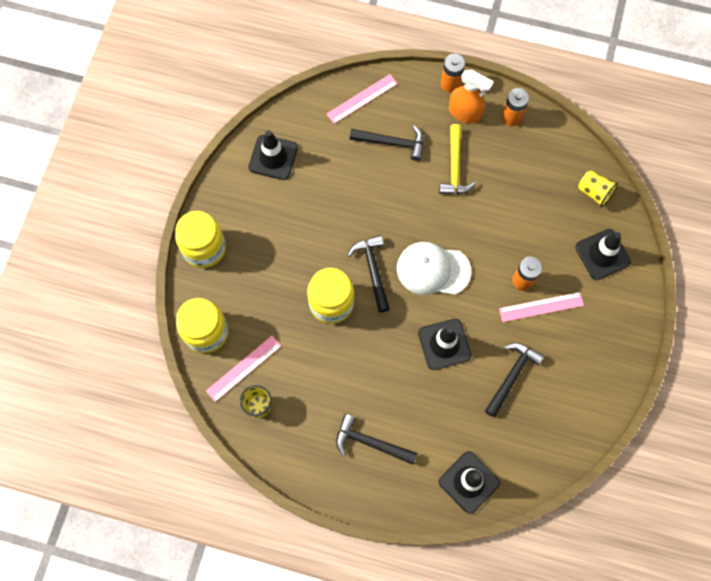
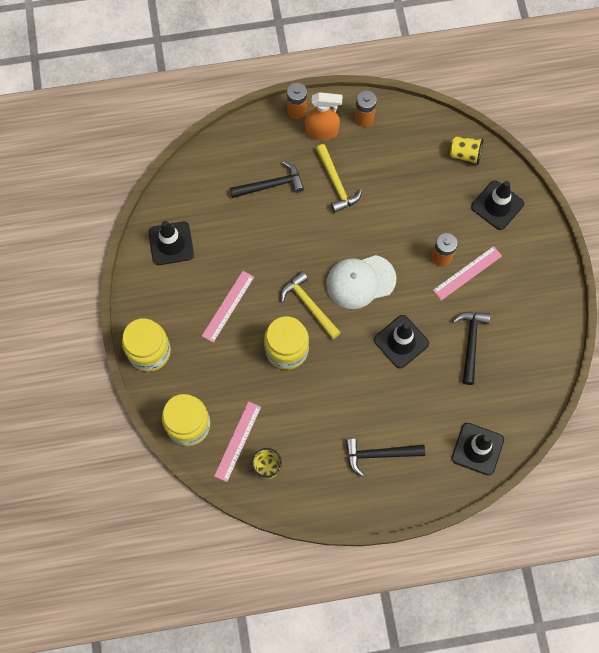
camera: 25 degrees left, 0 degrees up
pink ruler [327,74,398,124] -> pink ruler moved to [202,271,254,343]
black hammer [348,235,390,313] -> yellow hammer [281,271,341,339]

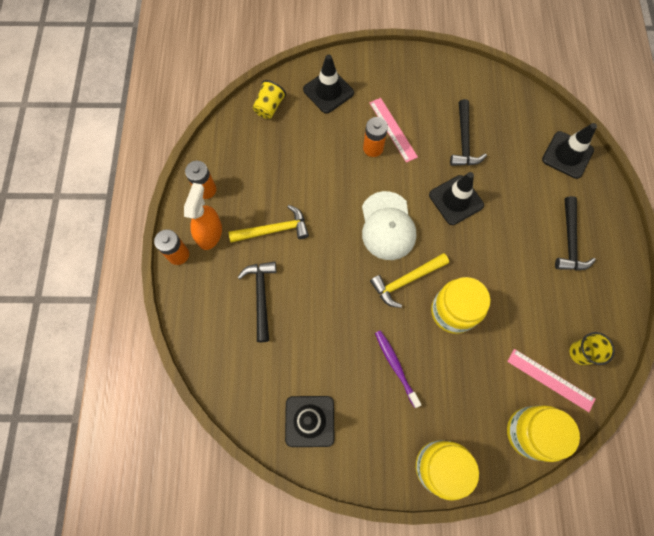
camera: 80 degrees left, 0 degrees up
pink ruler [202,271,254,343] -> purple toothbrush [375,330,421,408]
black hammer [453,312,490,385] -> black hammer turned 105 degrees counterclockwise [450,99,487,166]

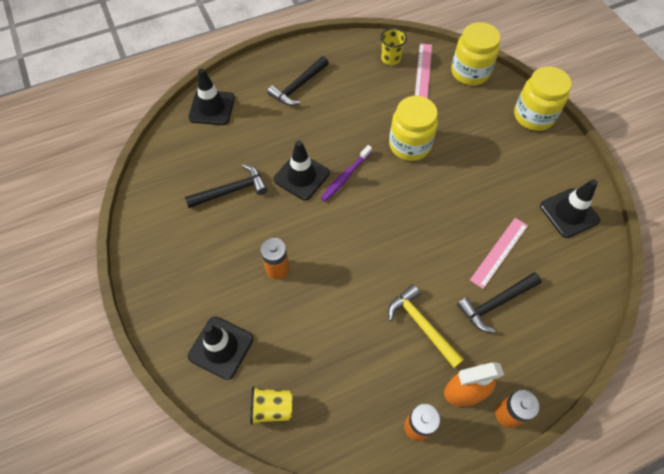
camera: 115 degrees left, 10 degrees down
white cap [362,191,416,260] -> none
pink ruler [370,98,418,163] -> pink ruler moved to [470,218,528,289]
yellow hammer [370,253,449,308] -> none
purple toothbrush [375,330,421,408] -> purple toothbrush moved to [321,145,372,202]
black hammer [555,196,596,270] -> black hammer turned 150 degrees clockwise [267,56,329,106]

